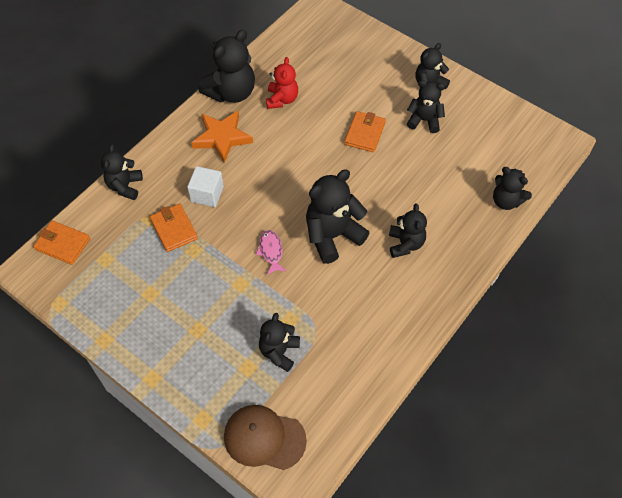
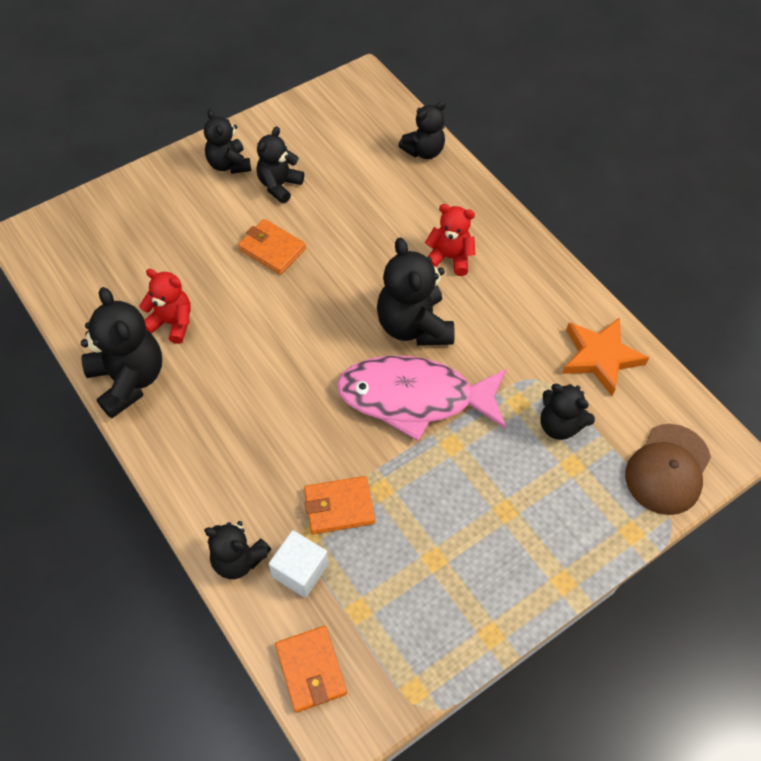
camera: 75 degrees left, 0 degrees up
orange wallet [33,221,90,265] -> orange wallet turned 60 degrees counterclockwise [275,626,347,713]
white cube [187,166,224,207] -> white cube moved to [269,530,328,598]
orange star [191,111,253,163] -> orange star moved to [562,317,649,396]
pink fish [256,230,286,275] -> pink fish [337,356,507,441], size x2.49
black teddy bear [389,203,427,258] -> red teddy bear [425,204,476,276]

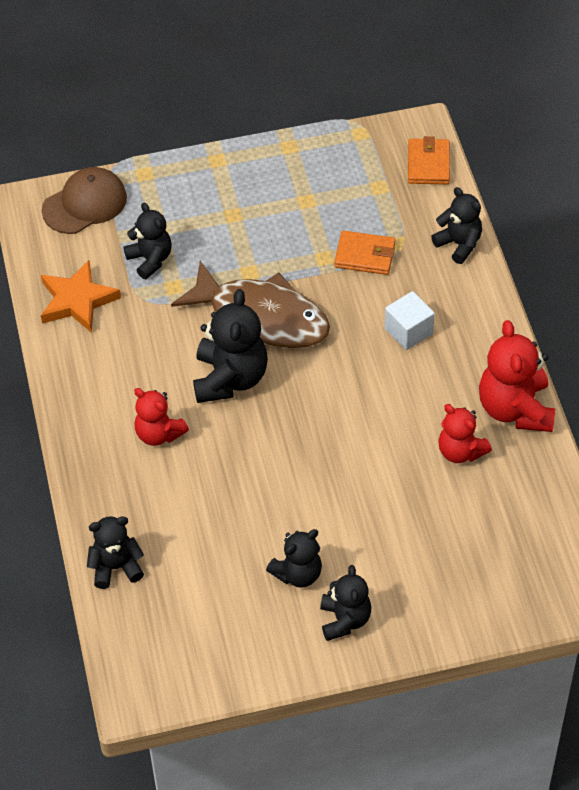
camera: 155 degrees left, 5 degrees down
black teddy bear [81,287,162,418] -> red teddy bear [479,320,555,432]
orange wallet [238,219,306,275] -> none
white cube [269,530,328,598] -> white cube moved to [385,291,435,350]
pink fish [337,356,507,441] -> brown fish [171,261,330,348]

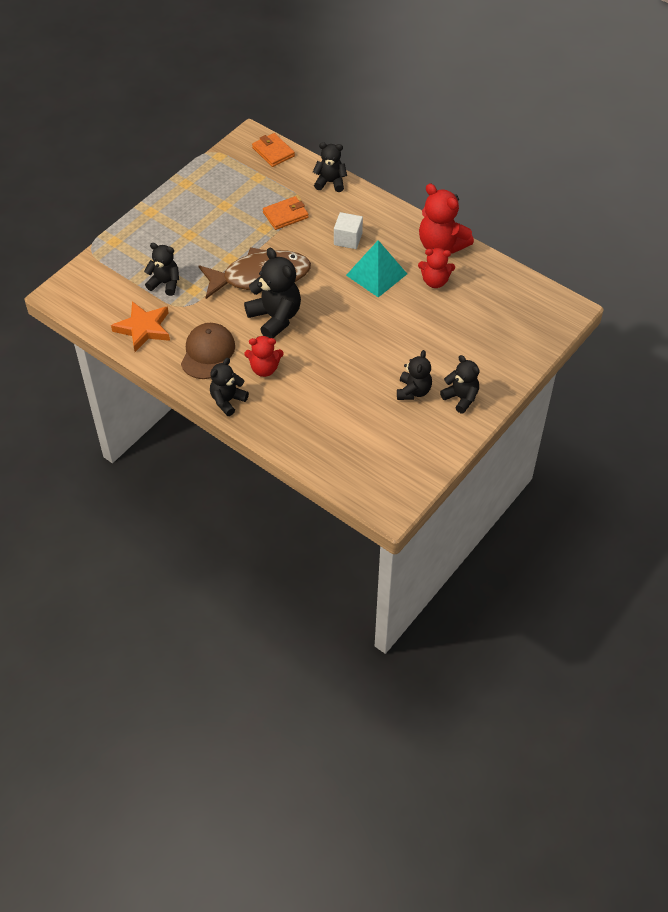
camera: 40 degrees left, 0 degrees up
brown cap [42,167,127,234] -> brown cap moved to [181,323,235,379]
black teddy bear [87,516,144,589] -> black teddy bear moved to [210,358,249,416]
none -> turquoise pyramid [346,240,407,297]

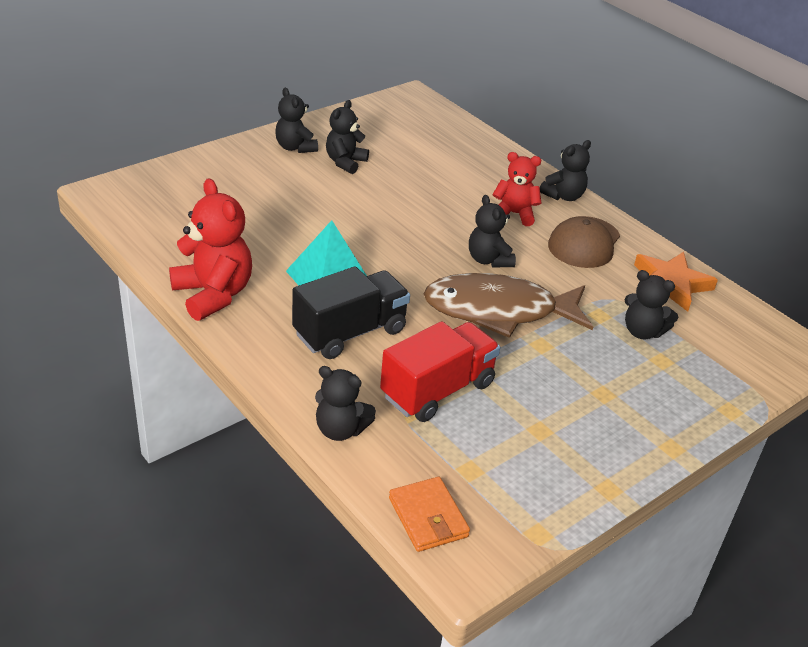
camera: 170 degrees left, 15 degrees down
black teddy bear [244,248,301,338] -> black teddy bear [469,195,516,267], size x0.63
orange wallet [263,196,309,230] -> red truck [380,321,500,422]
white cube [334,212,363,249] -> black truck [292,267,410,359]
red teddy bear [418,248,455,288] -> none

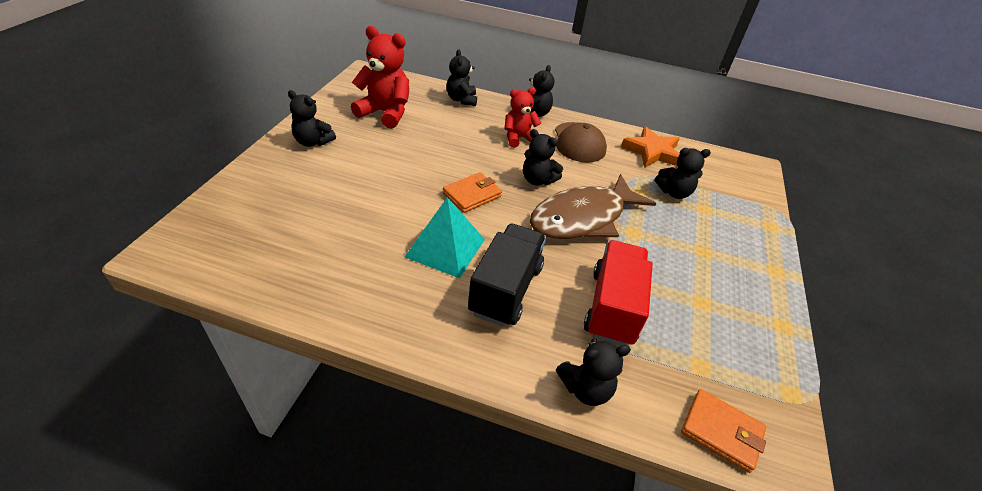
camera: 35 degrees left, 5 degrees up
red teddy bear [169,178,252,321] -> red teddy bear moved to [351,26,409,129]
black teddy bear [326,100,369,174] -> black teddy bear moved to [446,49,477,106]
none -> orange wallet [443,172,502,213]

